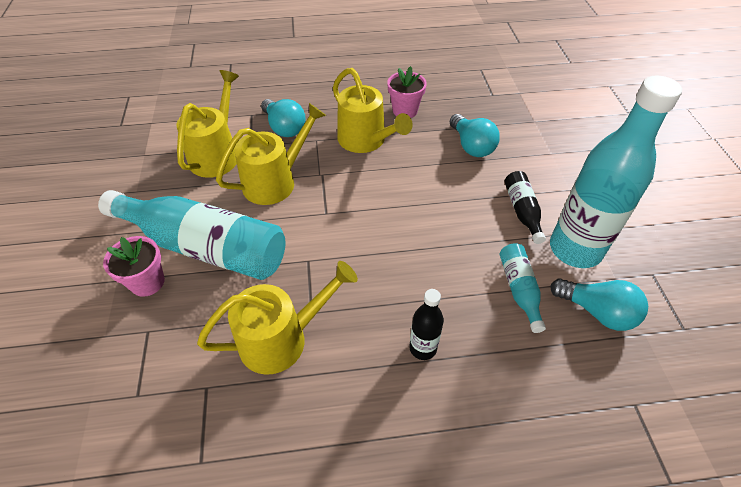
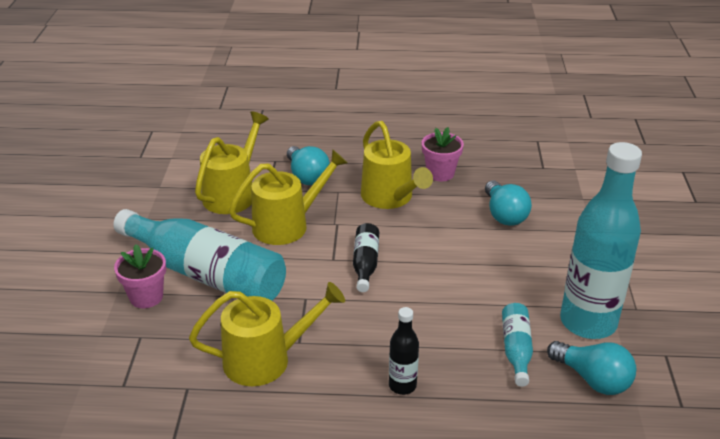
camera: 10 degrees right, 15 degrees down
black bottle [505,171,546,244] -> black bottle moved to [353,223,379,292]

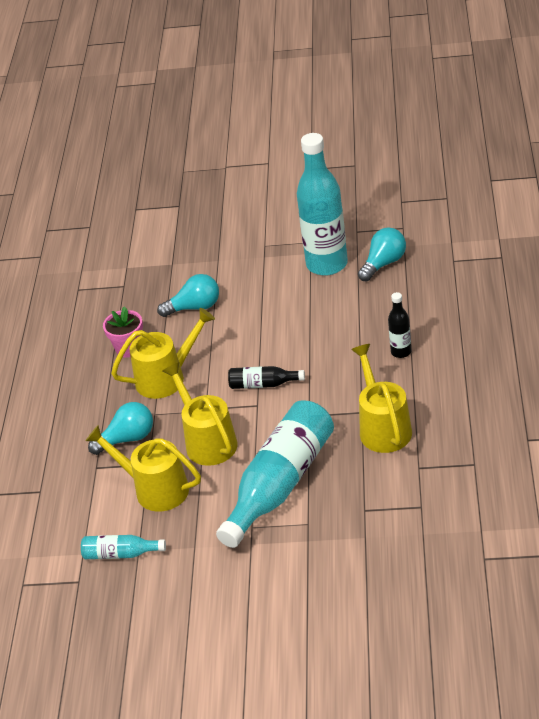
camera: 85 degrees left, 5 degrees up
pink flower pot [114,244,166,308] -> none
turquoise bottle [502,303,533,387] -> turquoise bottle moved to [81,535,166,559]

